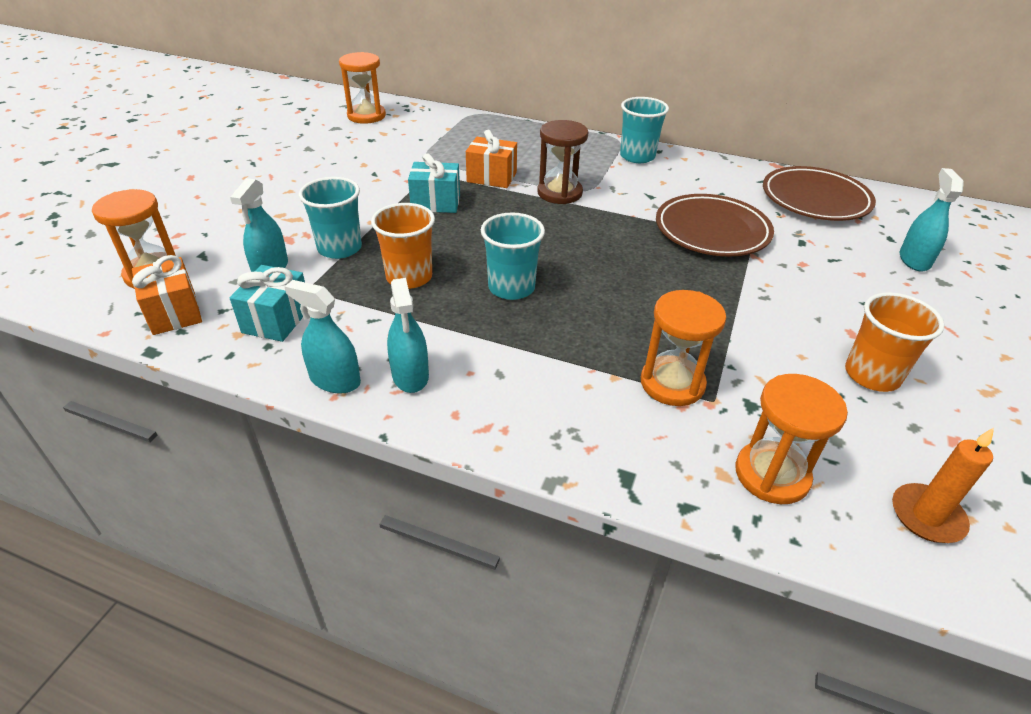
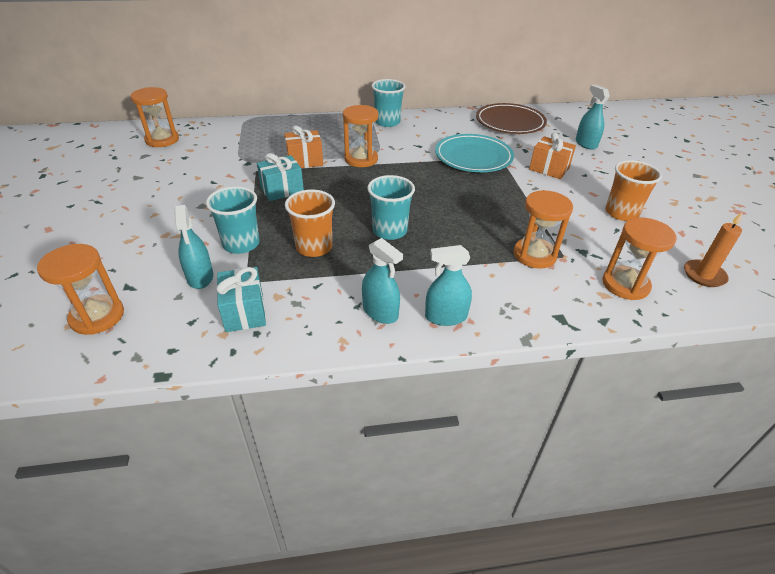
camera: 30 degrees left, 0 degrees up
orange gift [132,255,202,335] -> orange gift moved to [529,132,576,179]
turquoise spray bottle [284,280,361,394] -> turquoise spray bottle moved to [425,245,472,326]
brown hourglass [537,120,588,204] -> orange hourglass [343,105,378,167]
brown plate [656,194,774,257] -> turquoise plate [435,134,514,172]

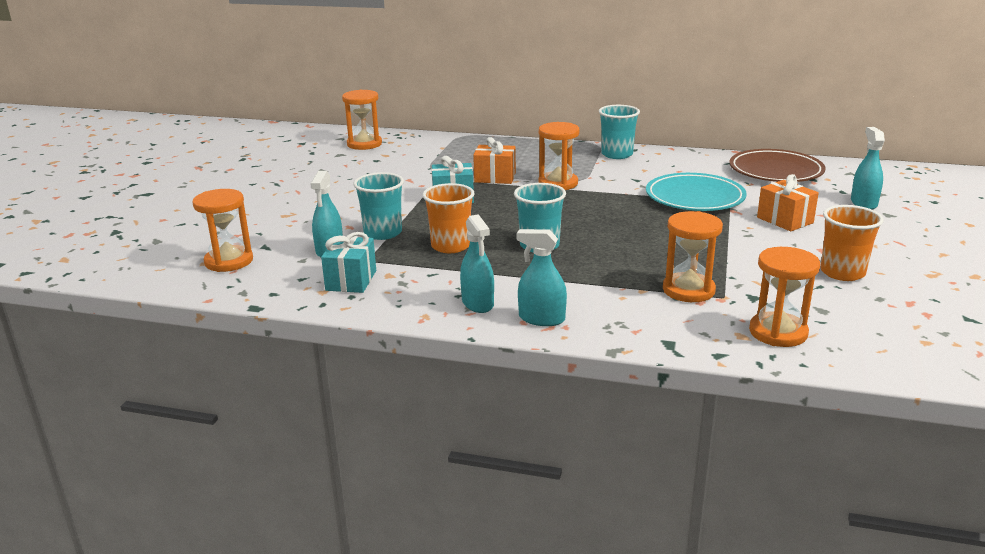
camera: 25 degrees right, 15 degrees down
orange candle [684,212,742,287] -> none

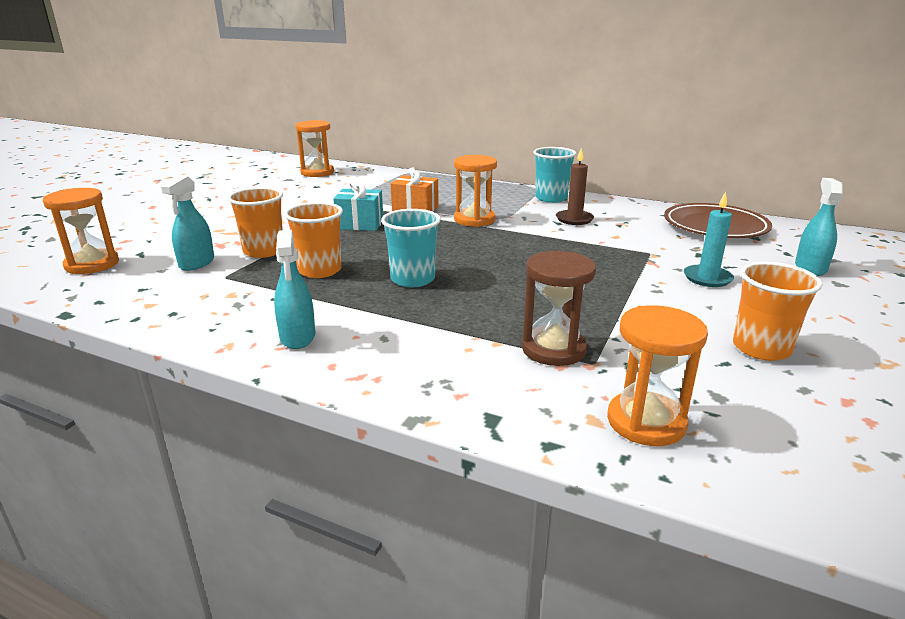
camera: 10 degrees right, 0 degrees up
turquoise gift [321,232,376,293] -> none
turquoise cup [354,172,404,240] -> orange cup [228,187,283,258]
turquoise spray bottle [517,229,567,326] -> none
turquoise plate [646,173,746,211] -> none
orange hourglass [663,211,723,302] -> brown hourglass [522,251,596,366]
orange gift [757,174,819,231] -> turquoise candle [684,192,734,287]
none -> brown candle [556,148,594,225]

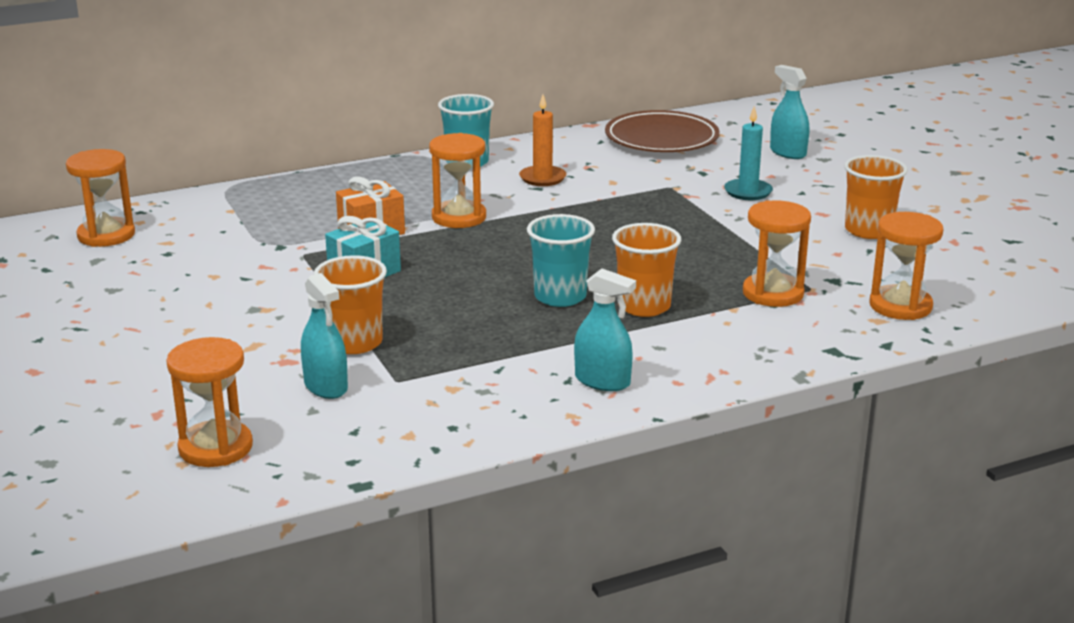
camera: 50 degrees left, 0 degrees up
orange cup [284,202,343,278] -> orange cup moved to [612,223,681,317]
brown hourglass [522,251,596,366] -> orange hourglass [743,200,811,307]
brown candle [556,148,594,225] -> orange candle [519,95,566,186]

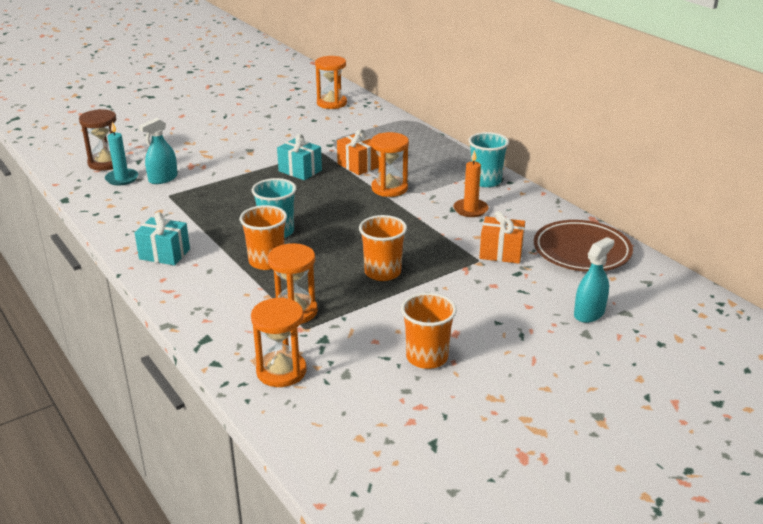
camera: 80 degrees right, 5 degrees up
orange hourglass [166,337,253,467] -> brown hourglass [79,109,116,171]
orange cup [314,255,387,354] -> orange cup moved to [359,215,407,281]
turquoise spray bottle [574,268,636,391] -> turquoise gift [135,212,190,266]
turquoise candle [724,106,773,200] -> turquoise candle moved to [105,122,138,186]
none -> orange gift [479,211,525,264]

